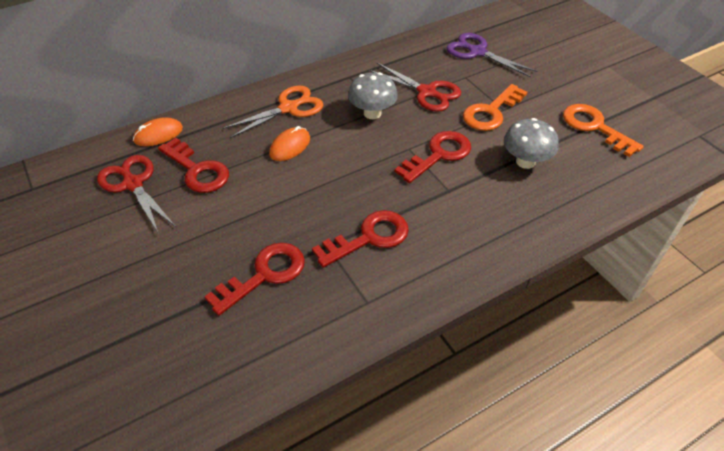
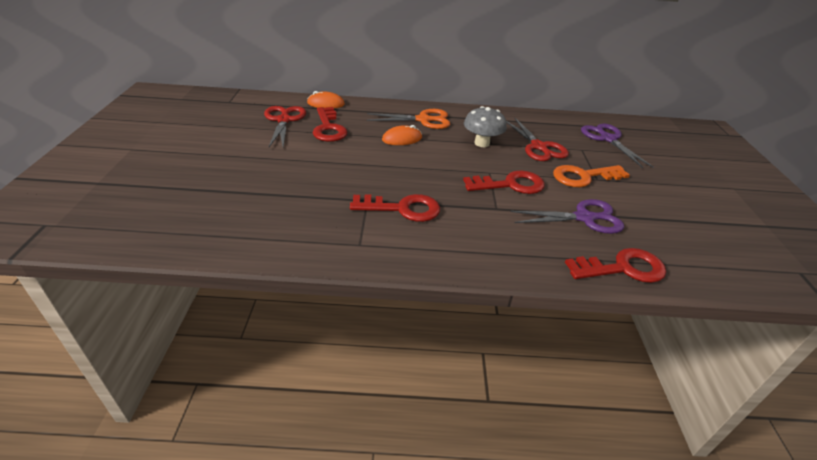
camera: 30 degrees right, 10 degrees down
red key [204,243,305,316] -> red key moved to [565,248,666,283]
grey mushroom [504,118,559,169] -> purple scissors [511,199,624,234]
orange key [563,104,644,157] -> none

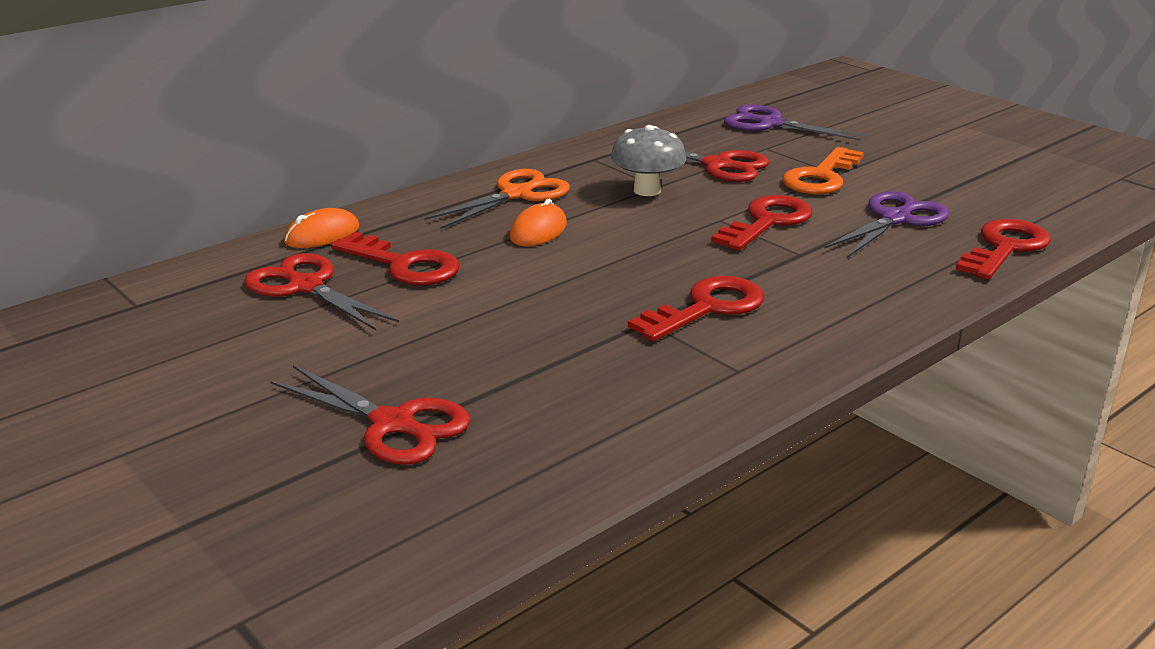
camera: 40 degrees left, 10 degrees down
none -> red scissors [270,365,471,465]

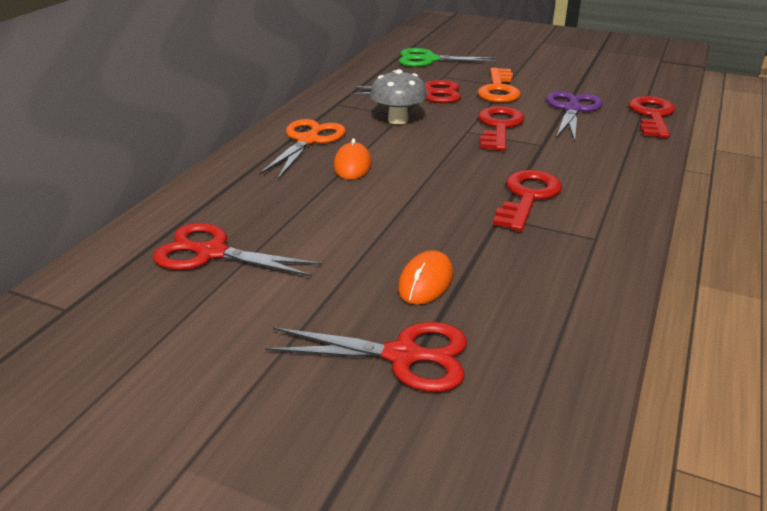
camera: 25 degrees left, 5 degrees up
orange mouse [284,208,359,248] -> orange mouse moved to [398,250,453,305]
red key [331,232,460,285] -> none
purple scissors [724,105,866,141] -> green scissors [399,48,498,67]

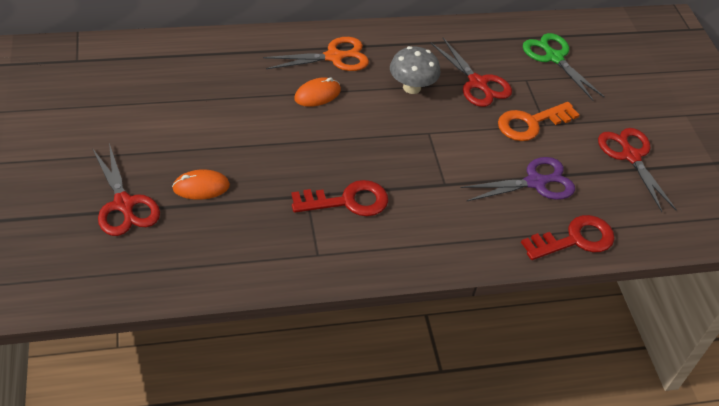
camera: 50 degrees right, 15 degrees up
red scissors [153,223,322,277] -> red scissors moved to [598,128,676,212]
red key [478,106,524,151] -> none

